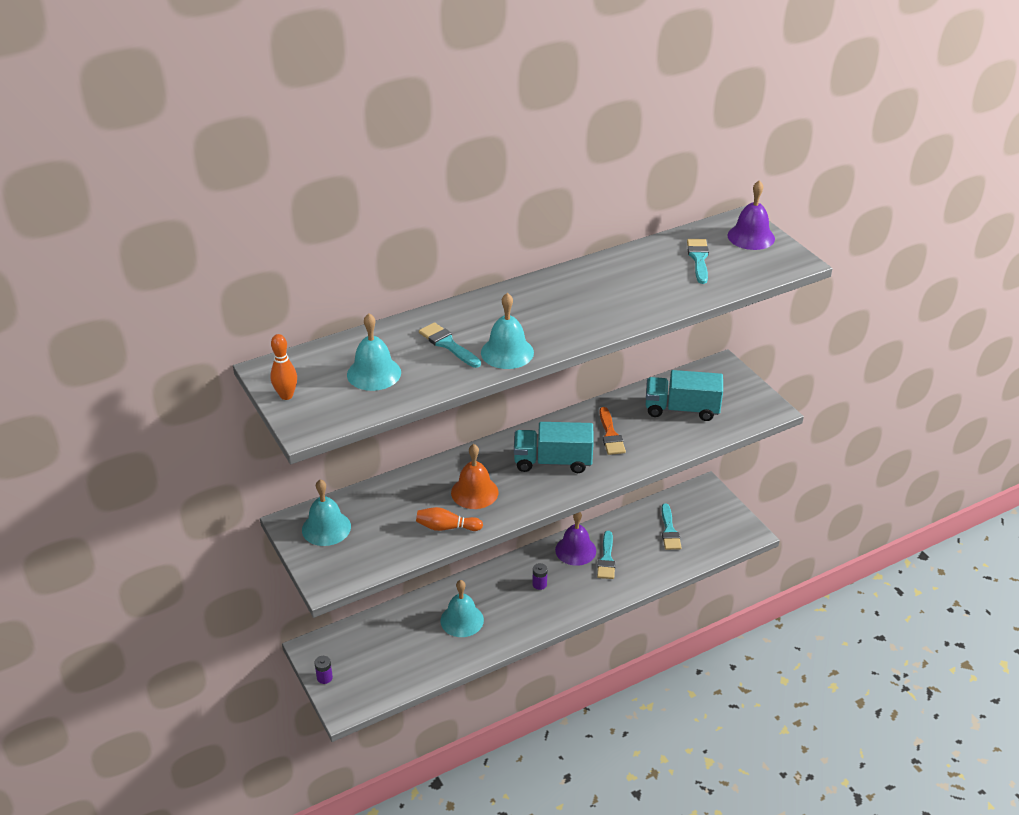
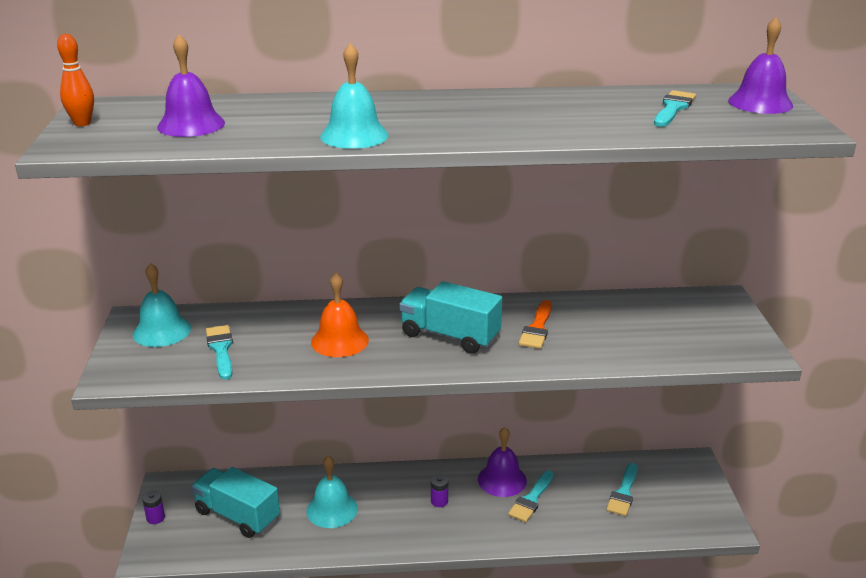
camera: 25 degrees right, 10 degrees down
turquoise bell [347,313,401,391] -> purple bell [157,34,225,137]
orange bowling pin [416,507,483,531] -> none
turquoise brush [419,322,481,368] -> turquoise brush moved to [206,325,233,380]
turquoise truck [646,370,723,421] -> turquoise truck moved to [191,467,280,538]

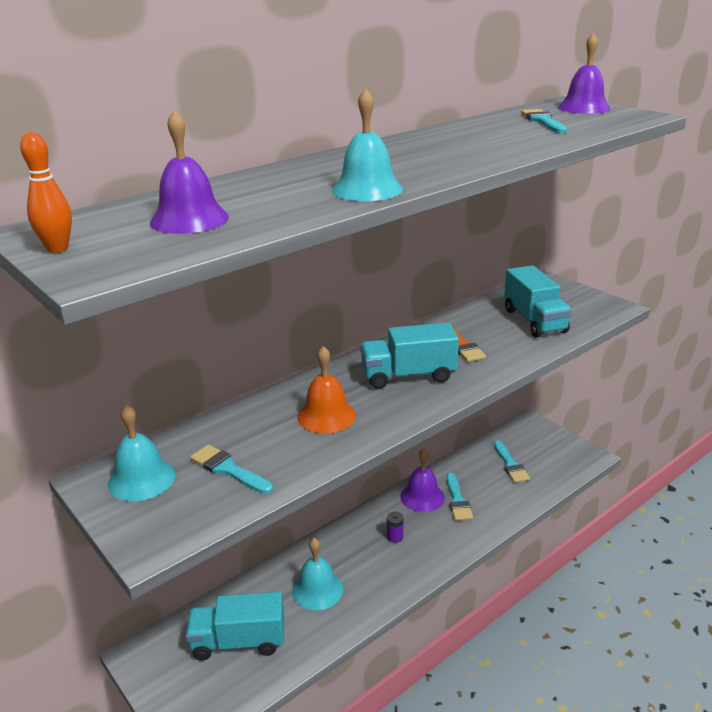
camera: 35 degrees left, 0 degrees up
purple battery [142,491,165,524] -> none
none -> turquoise truck [504,265,572,338]

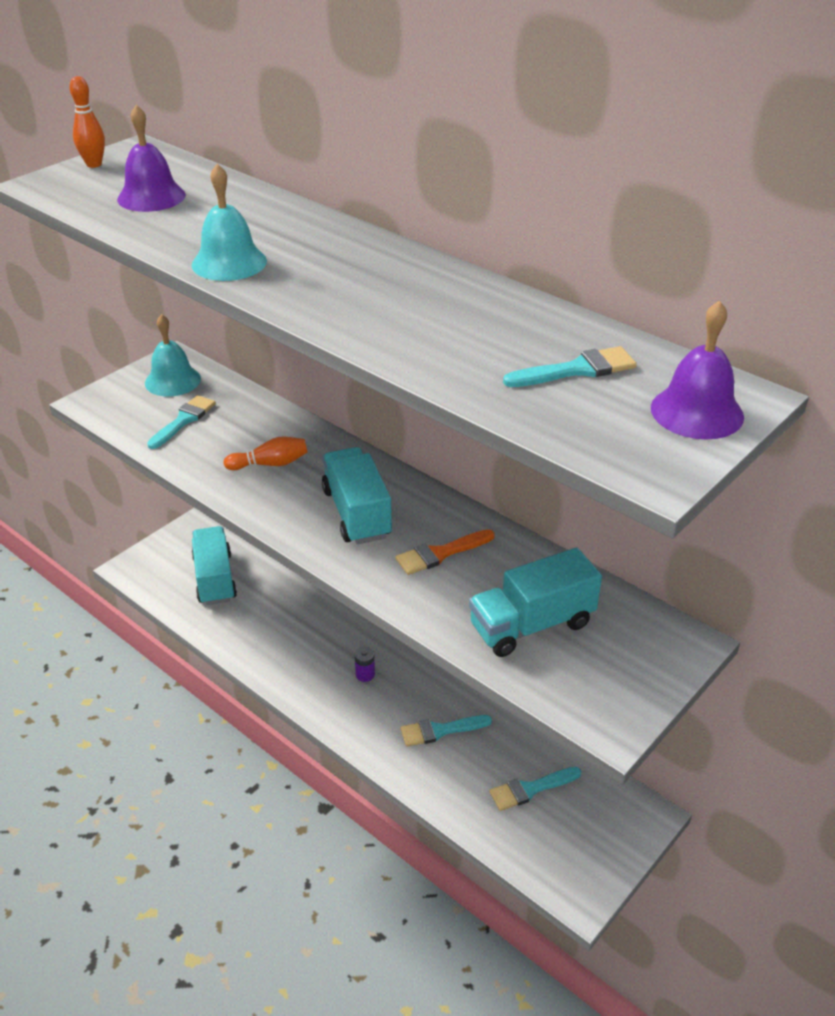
camera: 80 degrees right, 10 degrees up
turquoise bell [292,538,343,610] -> none
orange bell [297,346,356,434] -> orange bowling pin [224,437,308,470]
purple bell [400,448,445,512] -> none

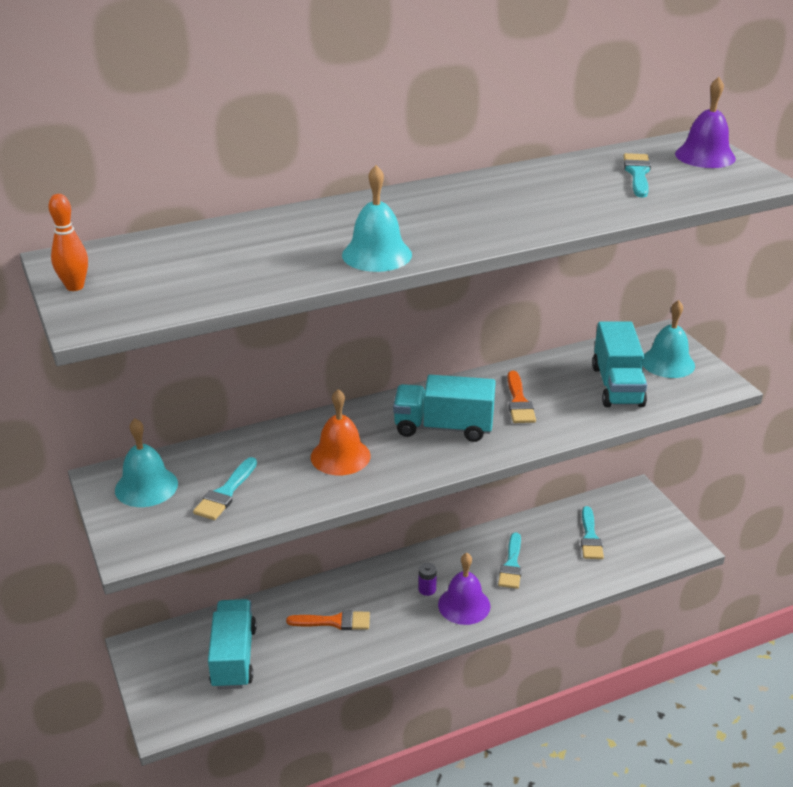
camera: 65 degrees left, 5 degrees down
purple bell [117,105,186,212] -> purple bell moved to [438,553,491,625]
turquoise brush [147,395,216,449] -> turquoise brush turned 120 degrees counterclockwise [193,457,257,520]
turquoise truck [192,526,237,605] -> turquoise truck turned 75 degrees clockwise [208,599,257,689]
orange bowling pin [224,437,308,470] -> orange bell [311,389,370,475]
none -> orange brush [286,610,370,630]
none -> turquoise bell [643,300,695,378]

